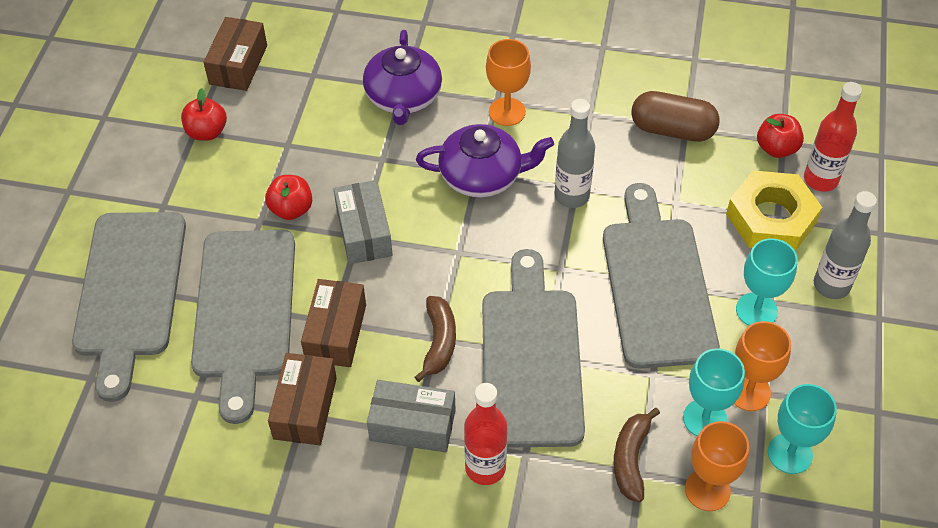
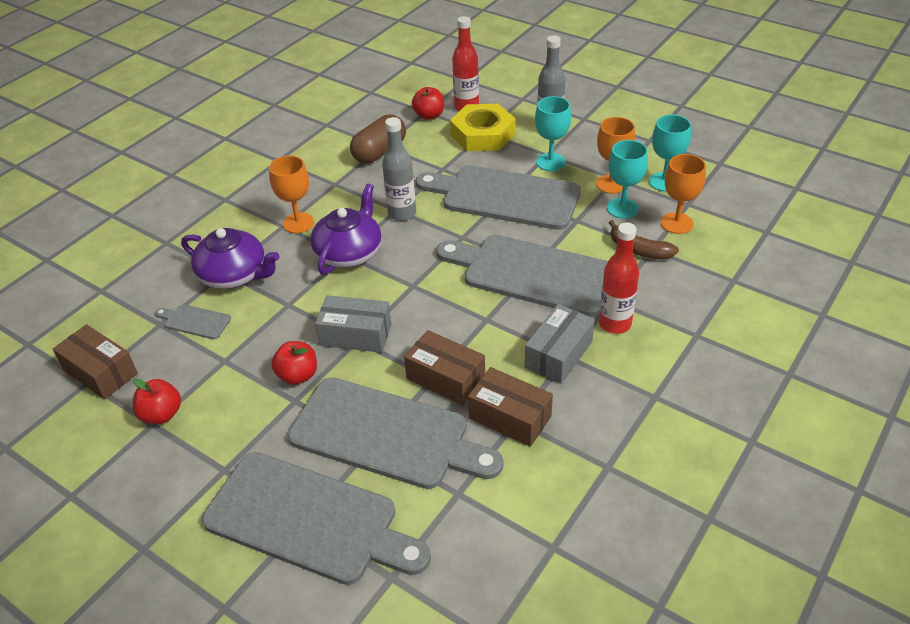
camera: 65 degrees left, 10 degrees down
brown banana [415,296,456,382] -> none
none -> grey cutting board [155,304,231,339]

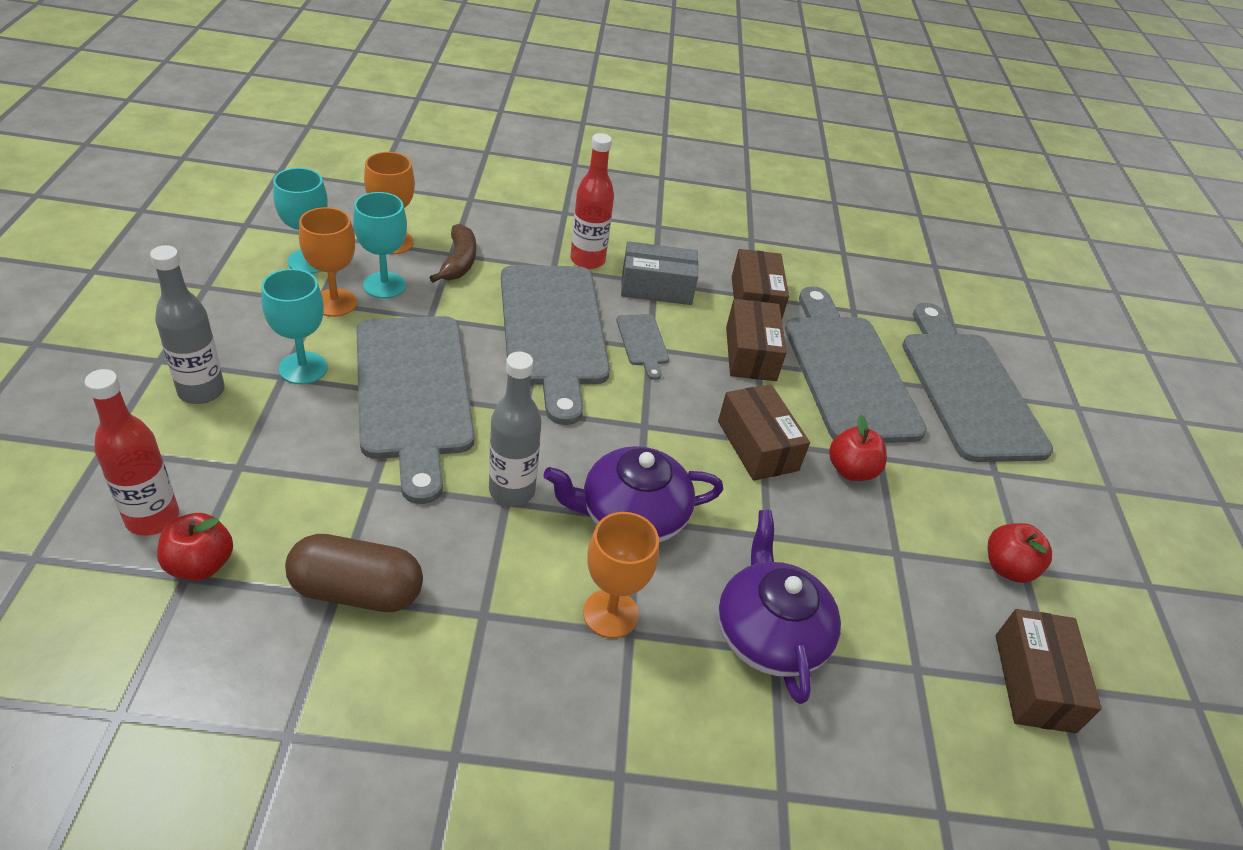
camera: 130 degrees left, 0 degrees up
grey cutting board [155,304,231,339] -> grey cutting board moved to [617,314,669,380]
grey box [315,295,391,353] -> brown box [718,384,810,481]
yellow nut [450,104,516,151] -> none

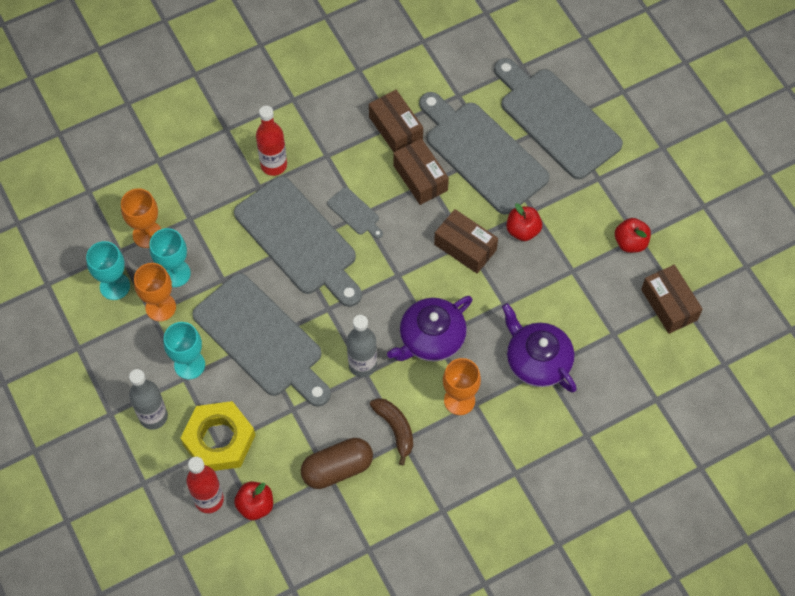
camera: 25 degrees left, 20 degrees up
brown banana [429,224,476,283] -> brown banana moved to [370,398,413,465]
grey box [621,241,698,305] -> none
none -> yellow nut [181,401,255,471]

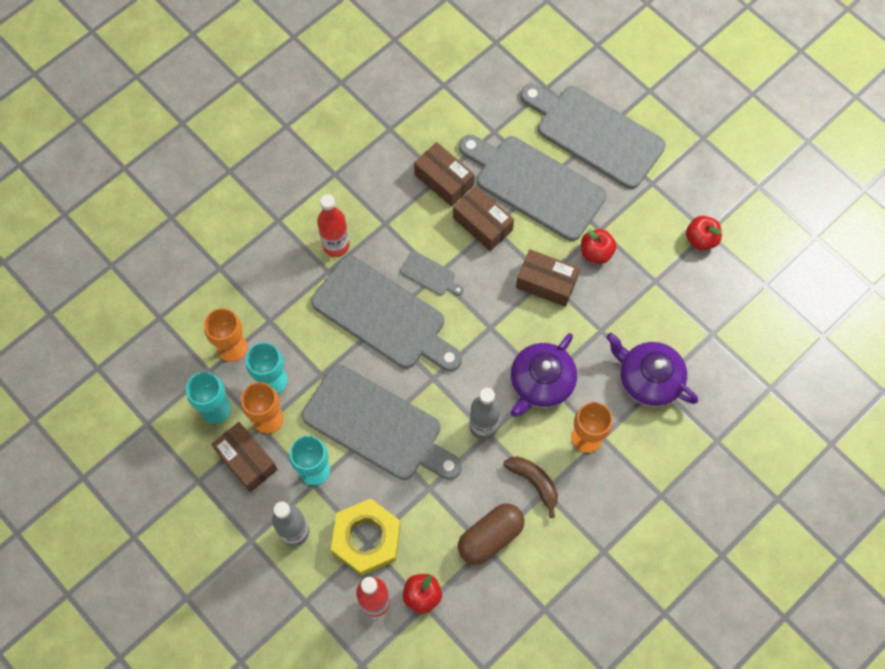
camera: 15 degrees left, 5 degrees up
brown box [641,265,703,334] -> brown box moved to [211,422,278,492]

